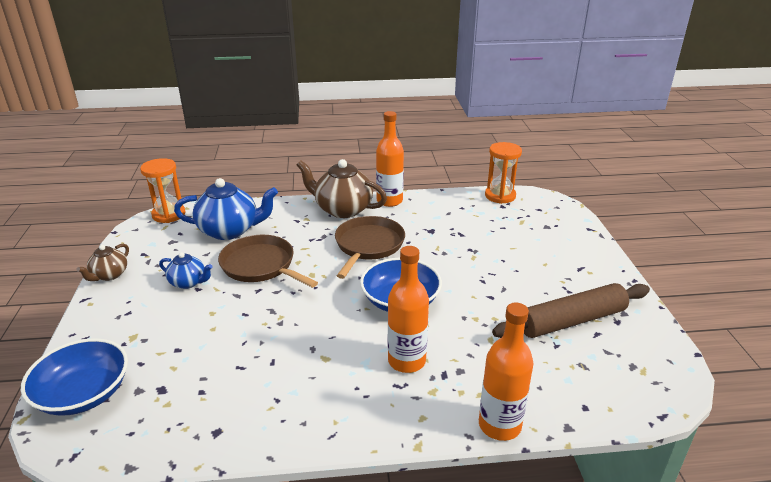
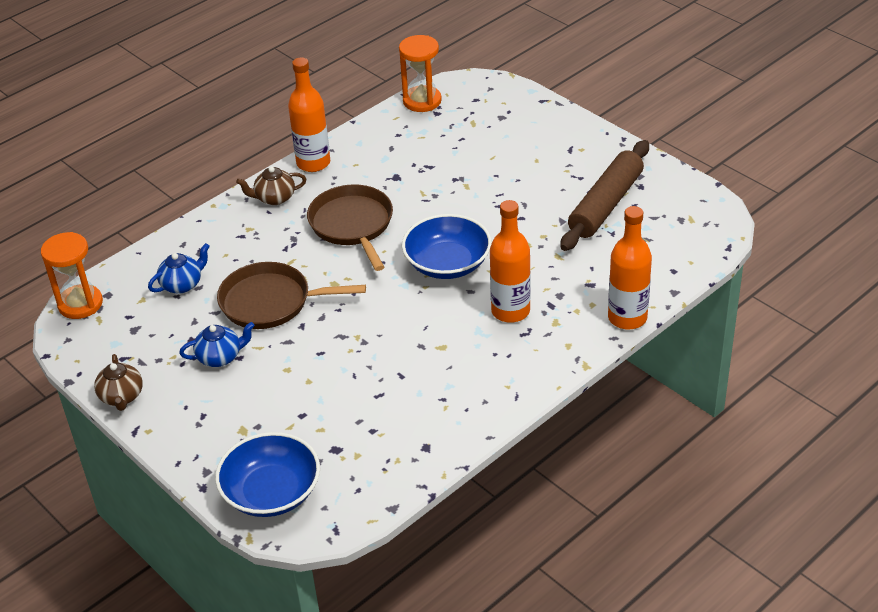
camera: 35 degrees left, 10 degrees up
blue teapot [174,178,278,240] -> blue teapot [148,243,210,294], size x0.54
brown teapot [297,159,387,218] -> brown teapot [236,166,306,205], size x0.54

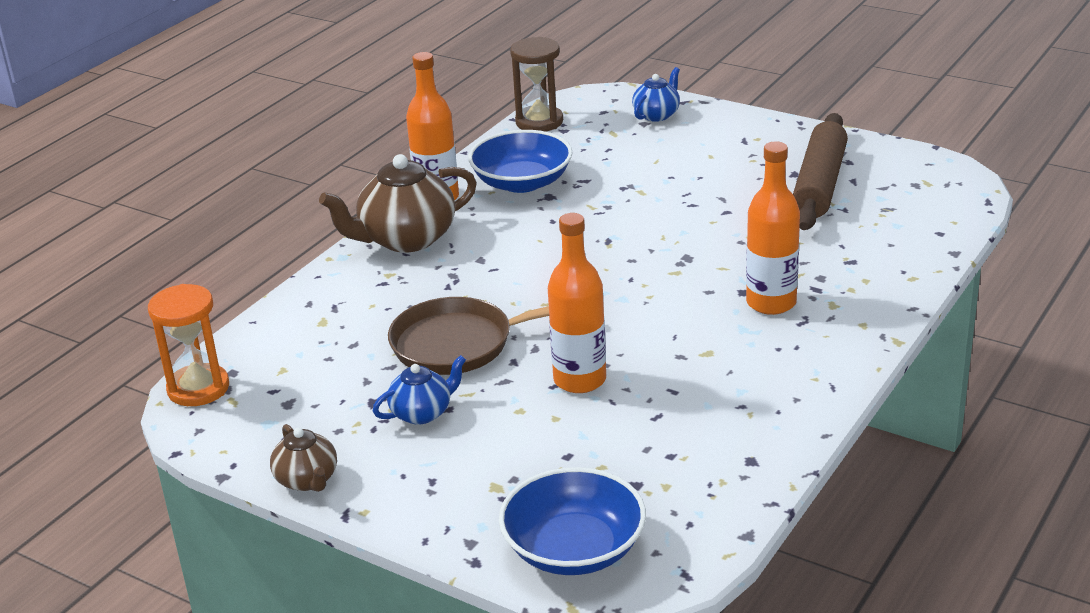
camera: 15 degrees left, 10 degrees down
blue teapot [148,243,210,294] -> blue teapot moved to [632,67,680,122]
brown teapot [236,166,306,205] -> brown teapot [319,154,477,252], size x1.84
brown pan [307,184,393,271] -> none
orange hourglass [399,35,442,112] -> brown hourglass [510,37,563,132]
blue bowl [402,214,492,279] -> blue bowl moved to [468,130,572,193]
orange bottle [608,206,652,330] -> orange bottle moved to [548,213,606,393]

